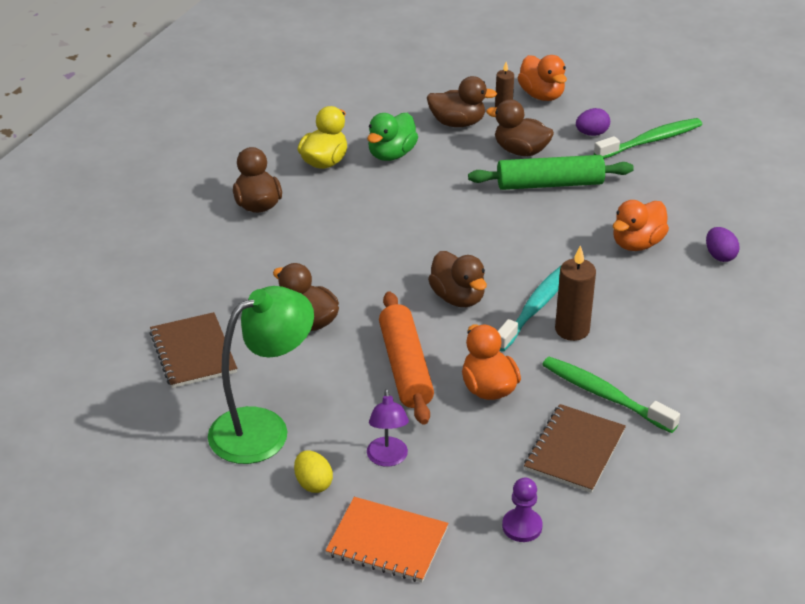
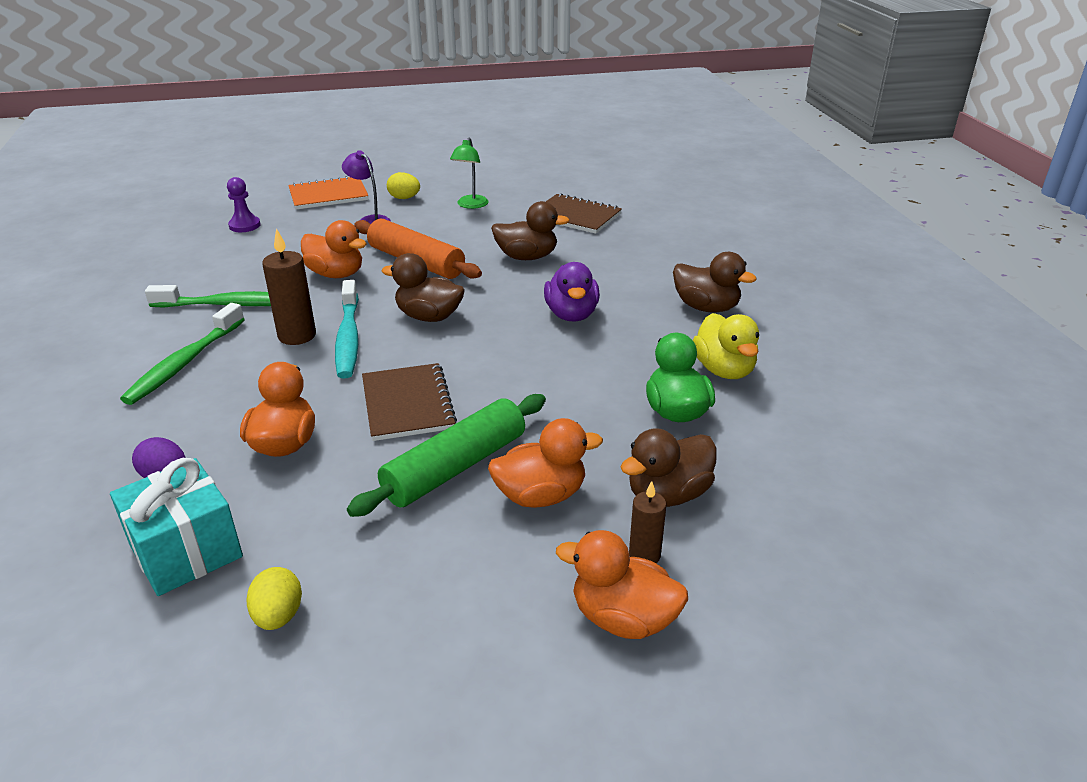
camera: 140 degrees right, 5 degrees down
green lamp [208,286,314,464] -> green lamp [450,138,489,209], size x0.51
brown duck [486,99,554,156] -> orange duck [488,418,603,508]
brown notebook [524,404,626,493] -> brown notebook moved to [362,363,457,441]
purple egg [576,108,610,136] -> none
green toothbrush [594,118,702,159] -> green toothbrush moved to [120,303,245,405]
none -> turquoise gift [110,458,243,596]
none -> yellow egg [247,567,302,630]
none -> purple duck [544,262,600,322]

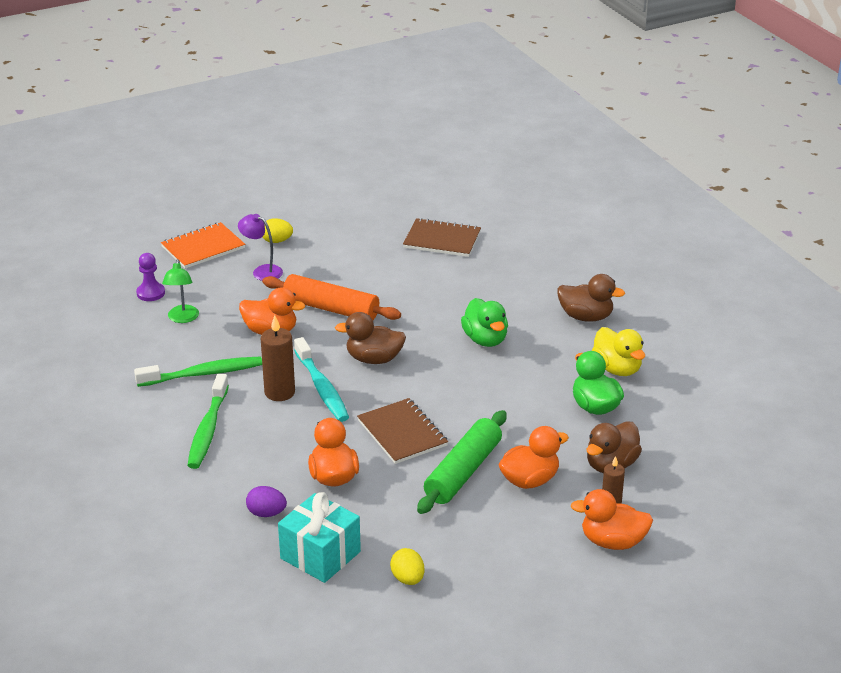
camera: 15 degrees left, 0 degrees up
green lamp [450,138,489,209] -> green lamp moved to [162,259,199,323]
brown duck [491,201,569,260] -> none
purple duck [544,262,600,322] -> green duck [461,298,508,347]

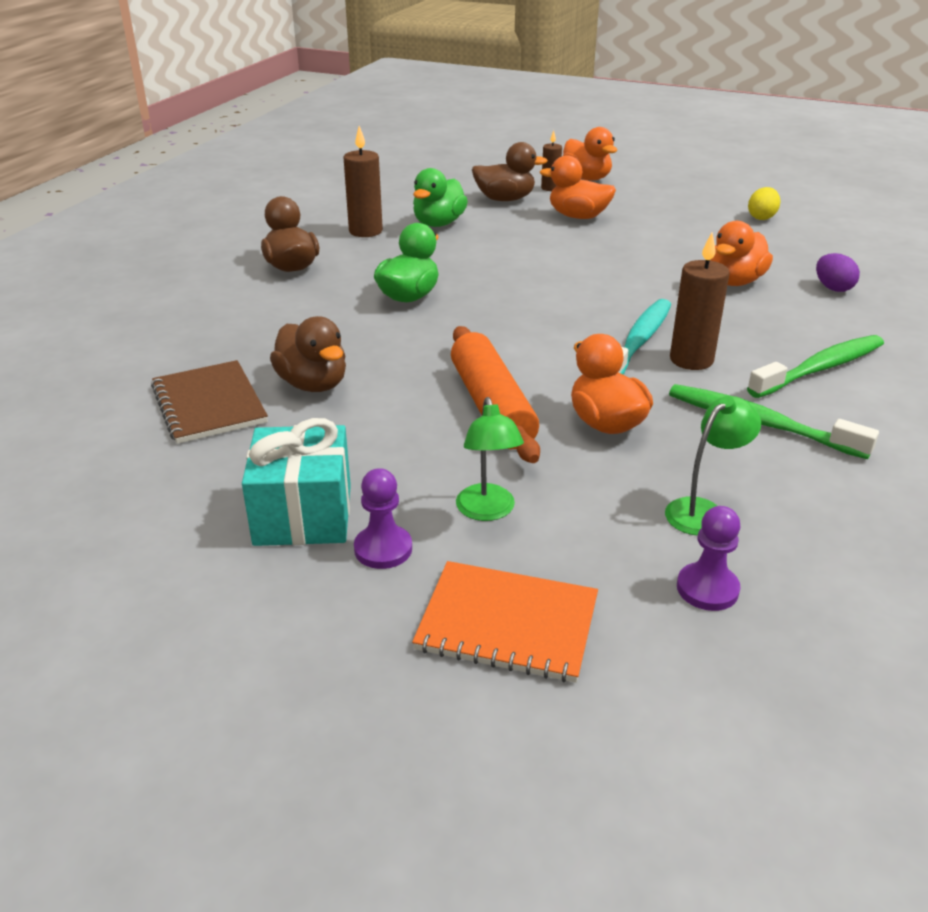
camera: 130 degrees left, 0 degrees up
purple lamp [238,214,283,281] -> green lamp [456,397,524,521]
yellow egg [262,218,293,243] -> purple pawn [354,468,412,569]
turquoise gift [278,492,361,583] -> turquoise gift moved to [242,418,351,546]
brown duck [335,312,406,364] -> brown duck moved to [270,316,346,392]
brown notebook [357,398,448,464] -> none
green rolling pin [417,410,507,514] -> none
yellow duck [592,327,645,376] -> brown candle [343,126,383,237]

